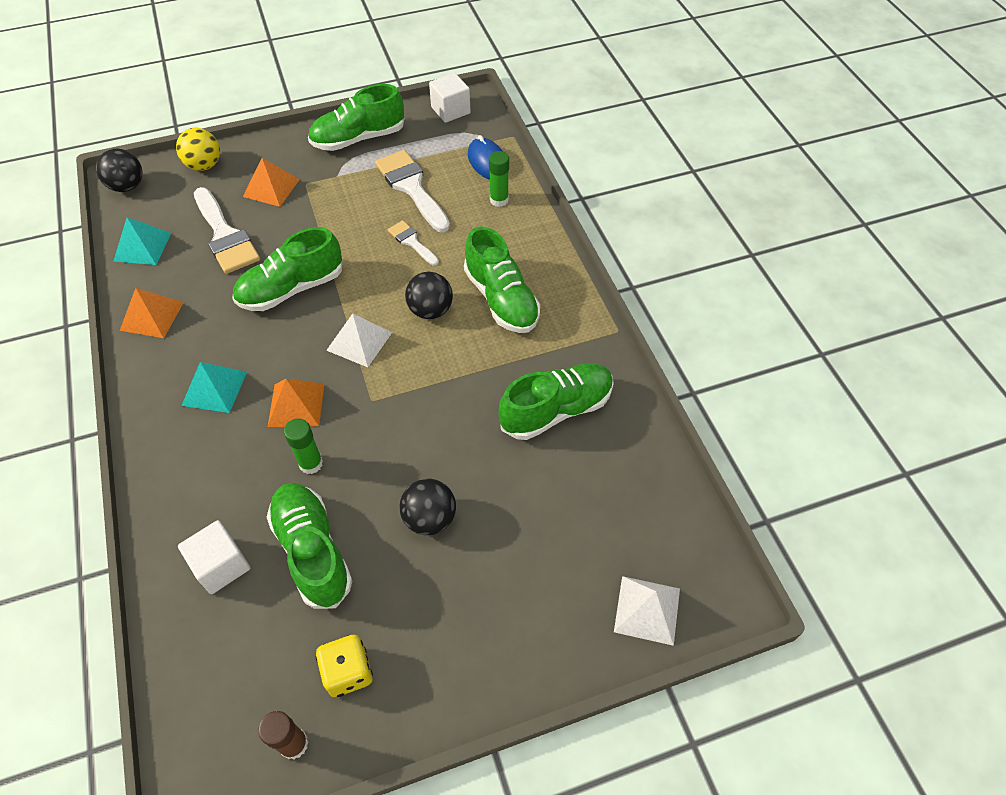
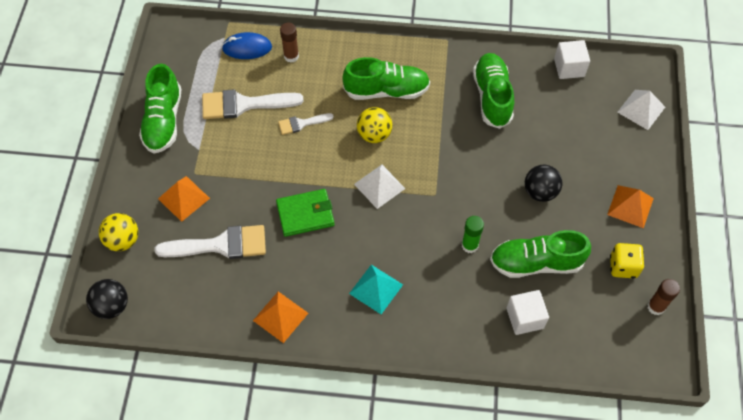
camera: 65 degrees left, 5 degrees up
turquoise pyramid [113,217,171,265] -> none
green shoe [232,227,342,311] -> green wallet [276,189,335,237]
orange pyramid [268,379,324,427] -> orange pyramid moved to [607,185,654,228]
black ball [405,272,453,319] -> yellow ball [357,107,392,143]
white cube [429,73,471,123] -> white cube moved to [554,40,590,79]
green glue stick [489,151,509,207] -> brown glue stick [280,22,299,63]

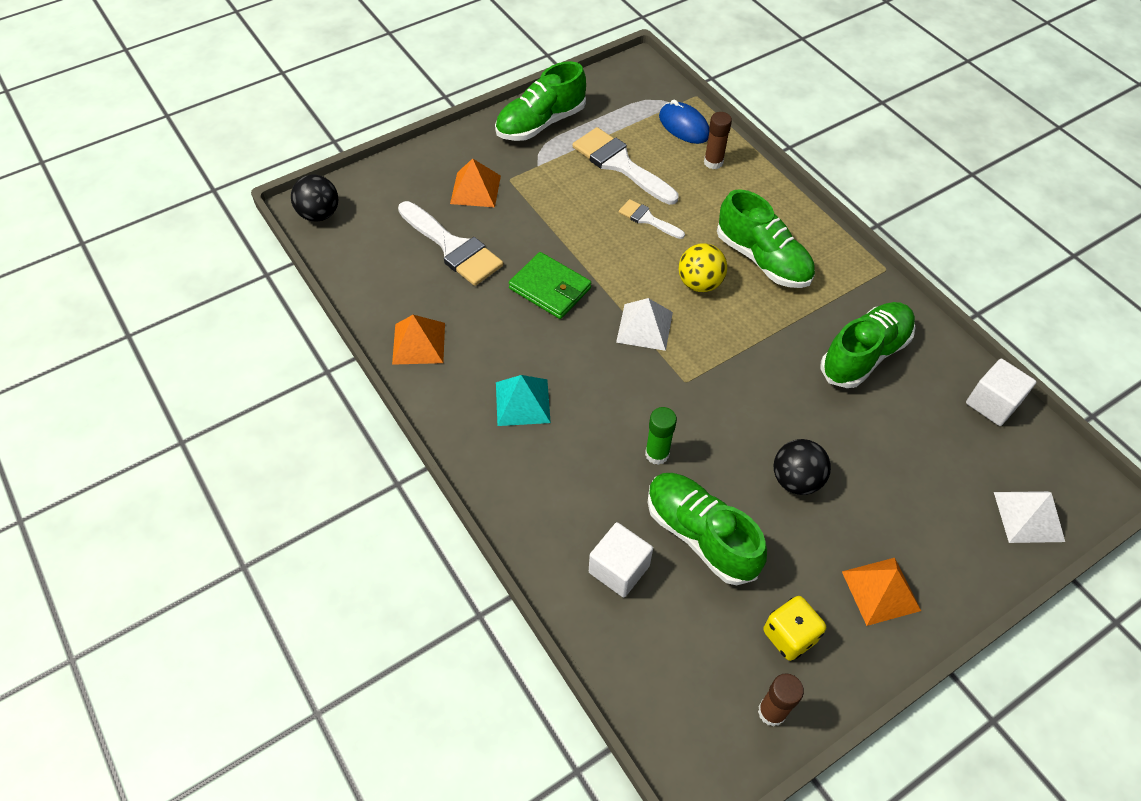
camera: 50 degrees right, 5 degrees down
yellow ball [99,213,138,251] -> none

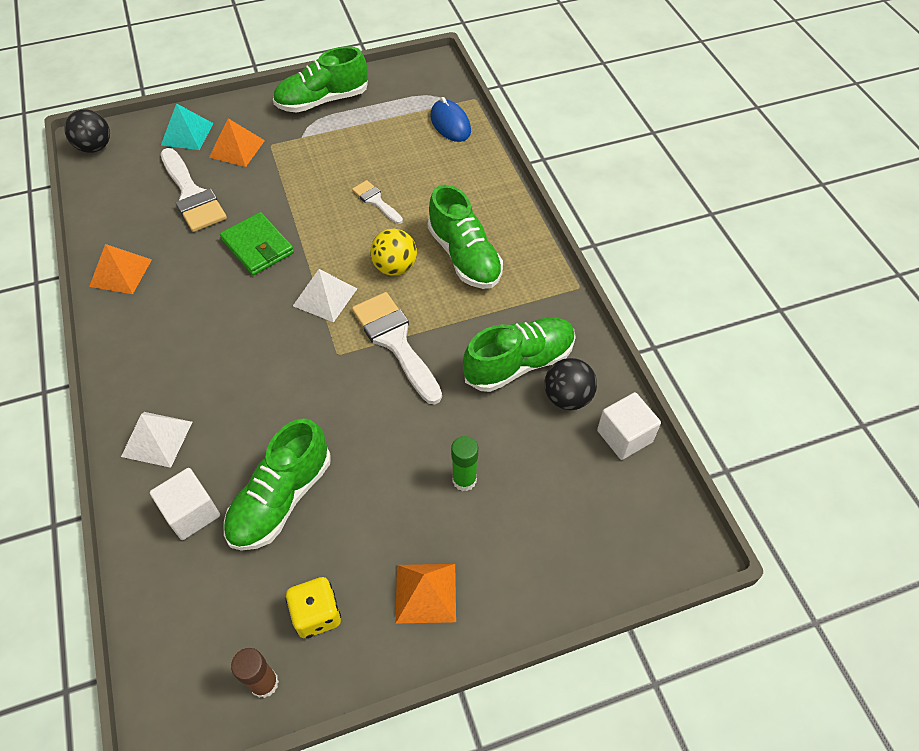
camera: 15 degrees right, 0 degrees up
turquoise pyramid [496,375,551,426] -> turquoise pyramid moved to [161,103,213,150]
white brush [572,127,679,205] -> white brush moved to [352,292,442,405]
green glue stick [645,407,677,465] -> green glue stick moved to [451,436,478,491]
green shoe [647,473,767,585] -> green shoe turned 120 degrees counterclockwise [224,418,331,551]
brown glue stick [704,112,732,169] -> none
black ball [774,439,831,495] -> black ball moved to [544,358,597,410]
white pyramid [994,491,1065,543] -> white pyramid moved to [121,412,192,468]

